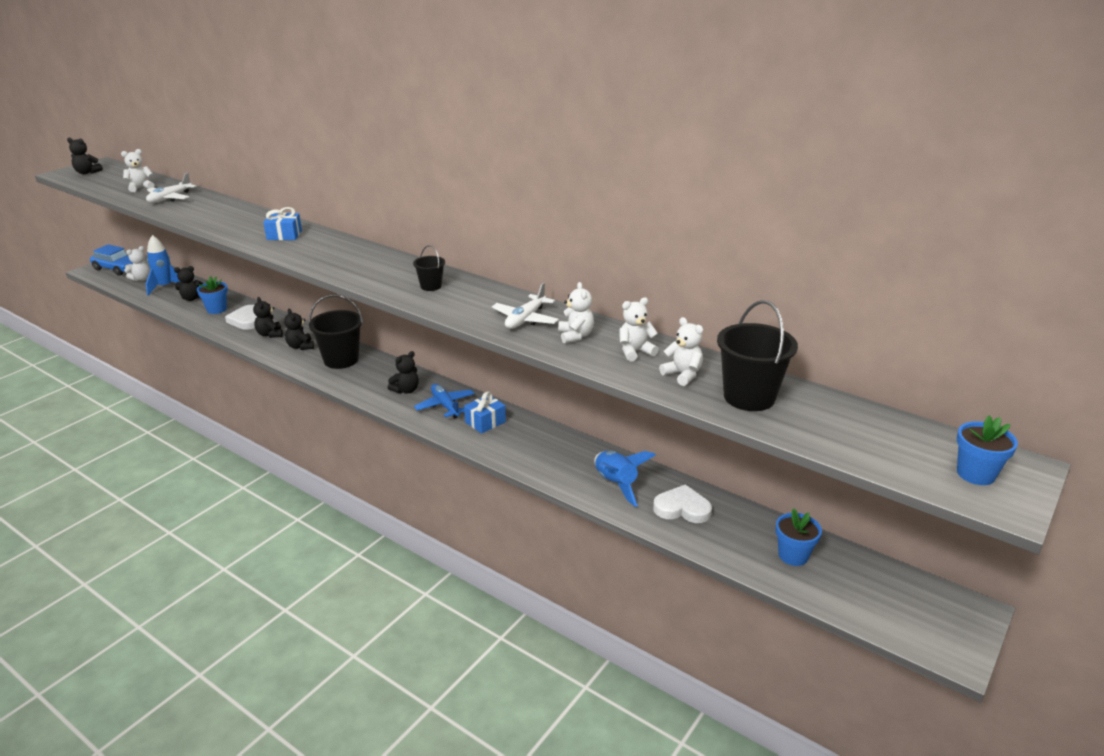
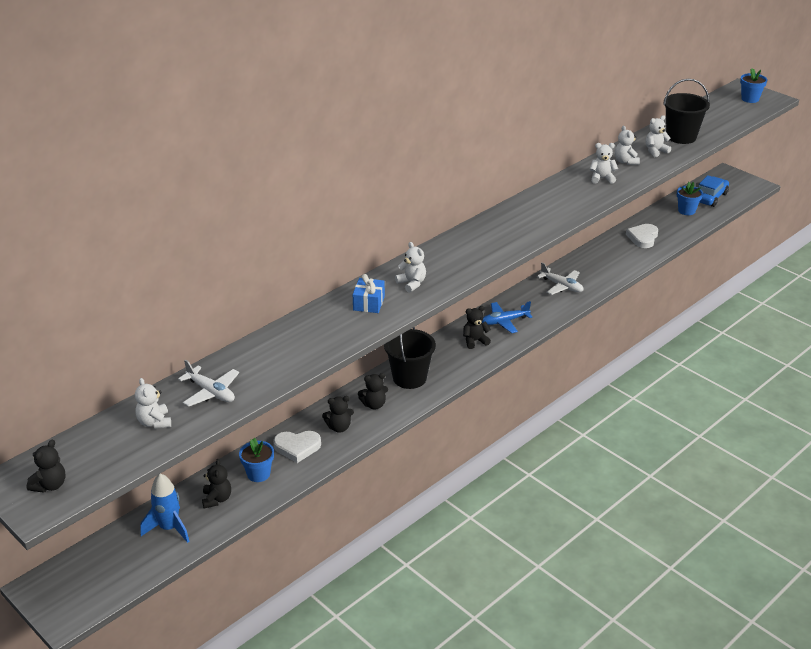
camera: 80 degrees left, 5 degrees up
blue car [90,244,133,276] -> blue car moved to [698,175,729,207]
white teddy bear [124,246,150,281] -> white teddy bear moved to [395,242,426,293]
black teddy bear [388,351,419,394] -> black teddy bear turned 75 degrees counterclockwise [463,306,491,349]
black bucket [413,245,445,291] -> none
blue gift [464,391,506,434] -> none
white plane [492,283,559,329] -> white plane moved to [537,262,584,295]
blue rocket [594,451,656,507] -> none

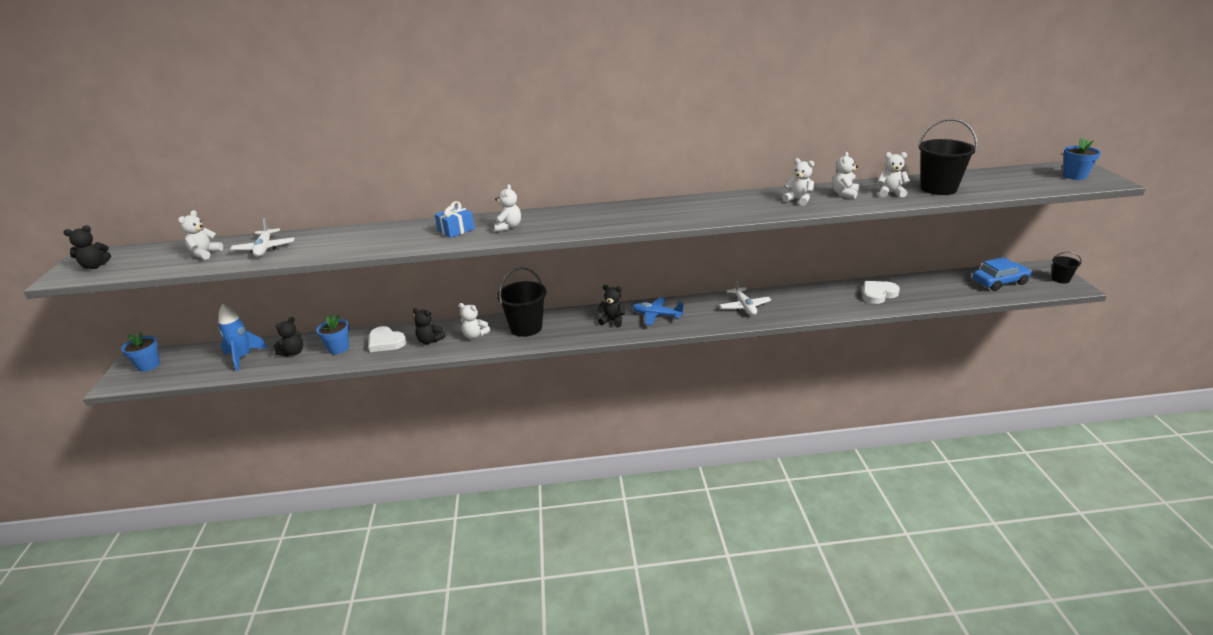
camera: 40 degrees right, 5 degrees down
black teddy bear [358,373,388,410] -> white teddy bear [459,303,490,339]
blue flower pot [677,182,703,215] -> blue flower pot moved to [121,332,160,372]
none -> black bucket [1052,252,1082,284]

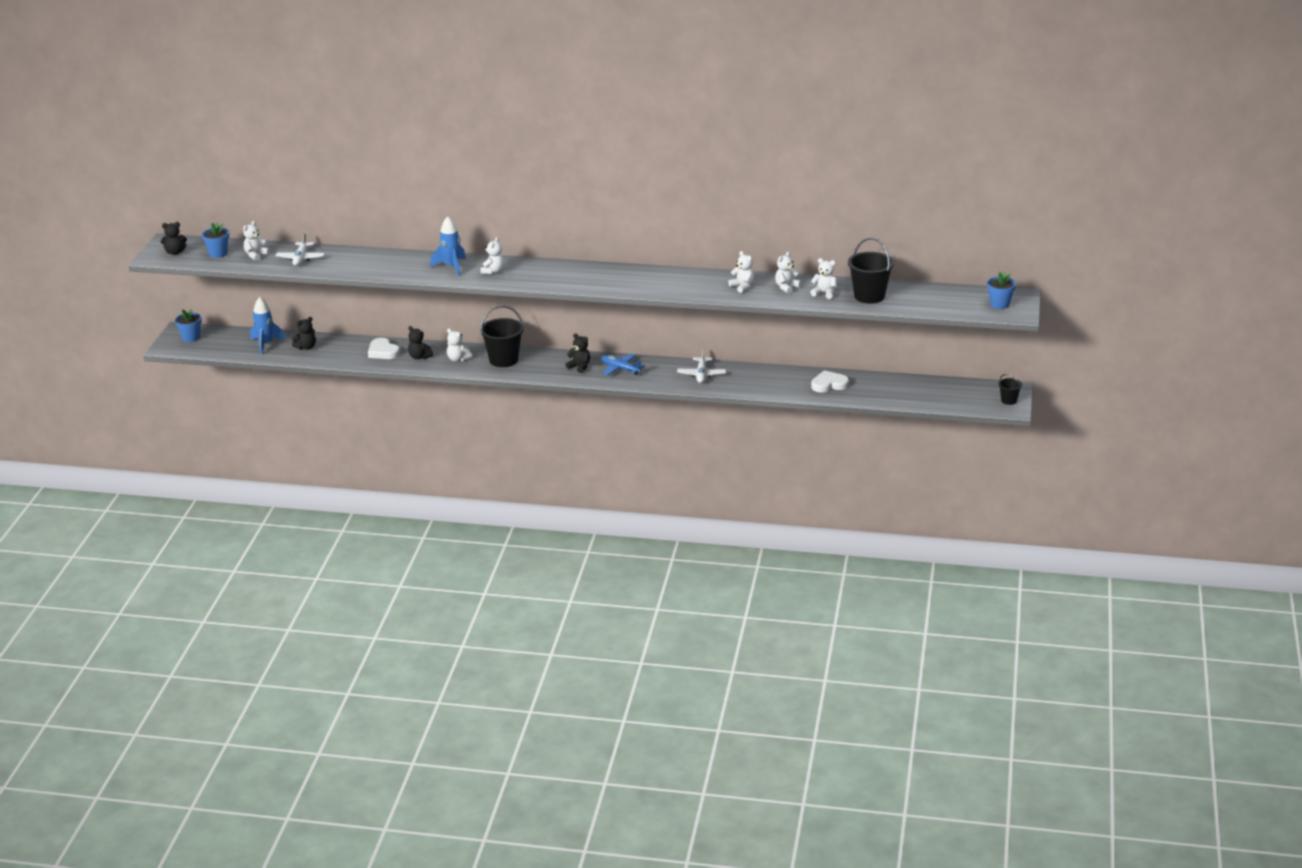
camera: 15 degrees right, 0 degrees up
blue flower pot [316,315,349,354] -> blue flower pot moved to [202,223,229,258]
blue gift [435,201,475,238] -> blue rocket [430,216,466,276]
blue car [973,257,1032,291] -> none

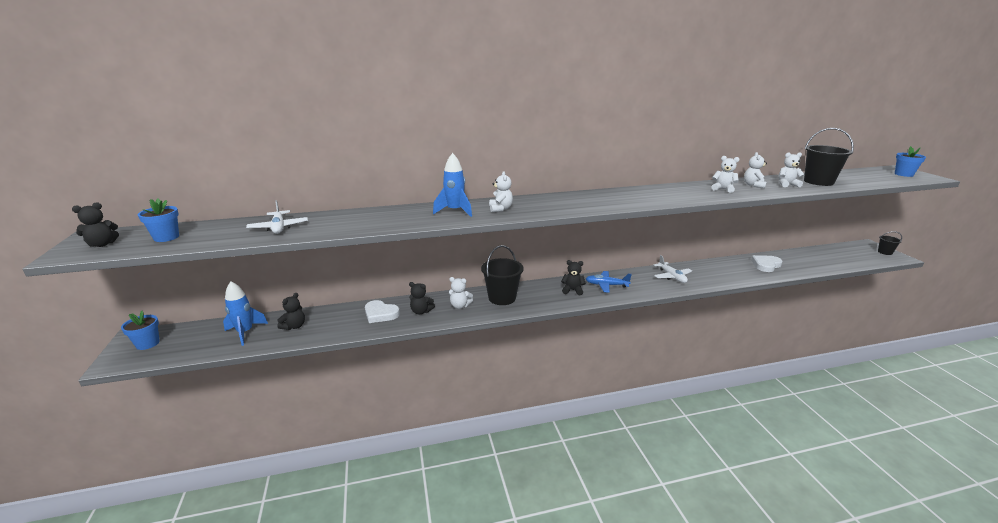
camera: 25 degrees left, 5 degrees down
white teddy bear [243,221,270,261] -> none

